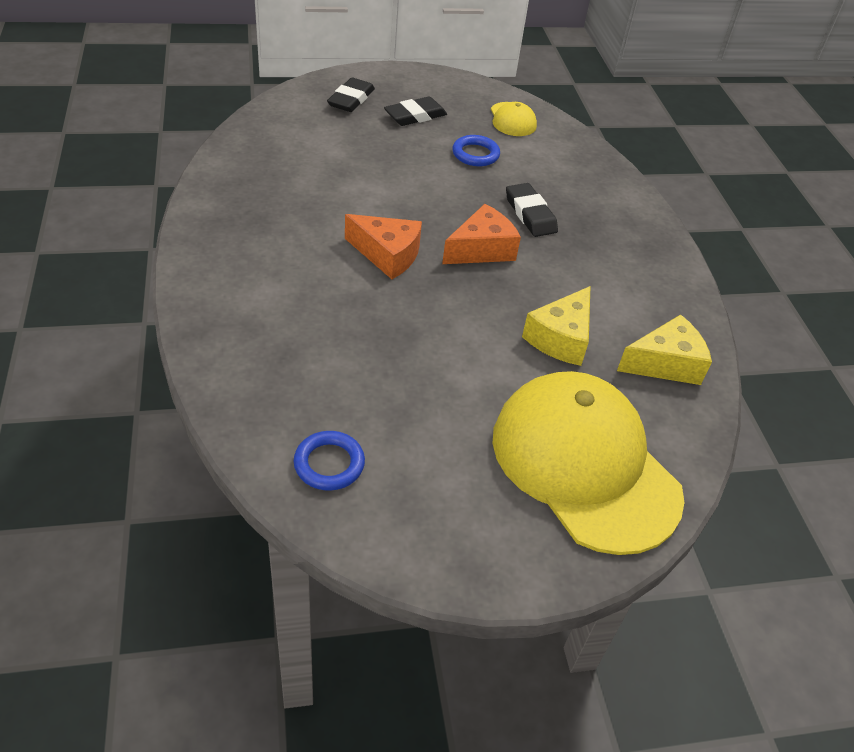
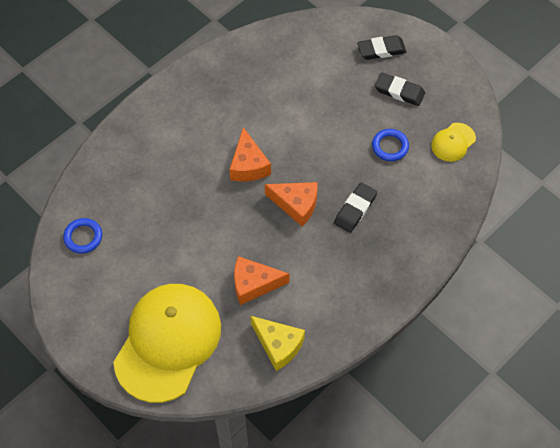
camera: 60 degrees right, 15 degrees up
yellow cheese [522,286,591,366] -> orange cheese [234,256,289,305]

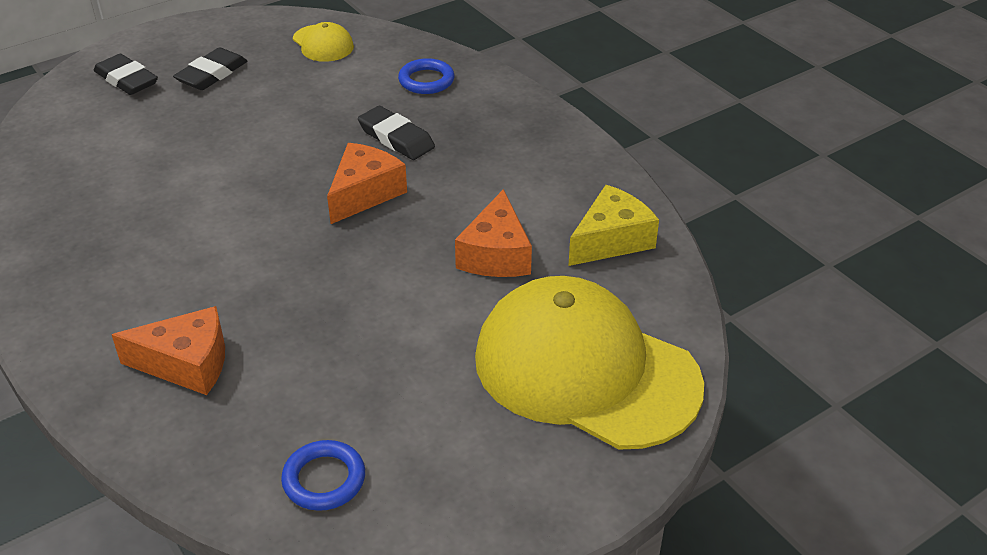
camera: 80 degrees left, 20 degrees down
orange cheese [229,127,271,181] -> orange cheese moved to [112,306,225,395]
black eraser [357,35,407,60] -> black eraser turned 45 degrees counterclockwise [94,54,158,95]
blue ring [372,129,409,161] -> blue ring moved to [398,58,455,94]

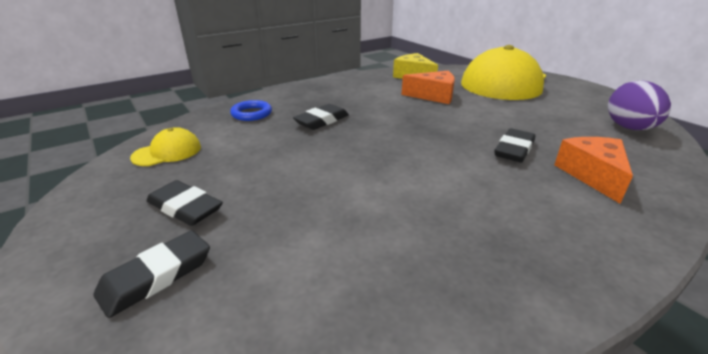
camera: 90 degrees left, 10 degrees down
blue ring [281,440,365,511] -> purple egg [608,81,671,130]
orange cheese [327,143,407,224] -> none
none -> black eraser [494,128,535,162]

